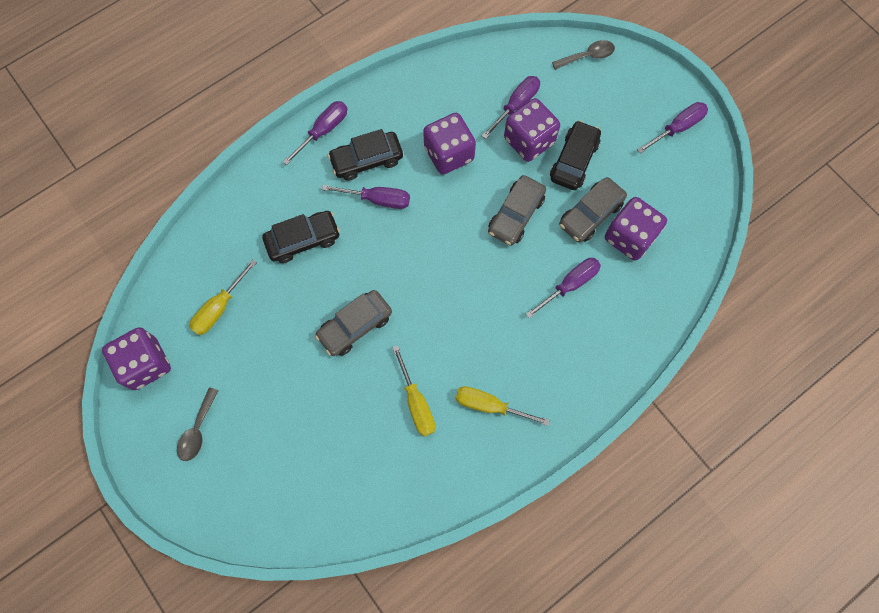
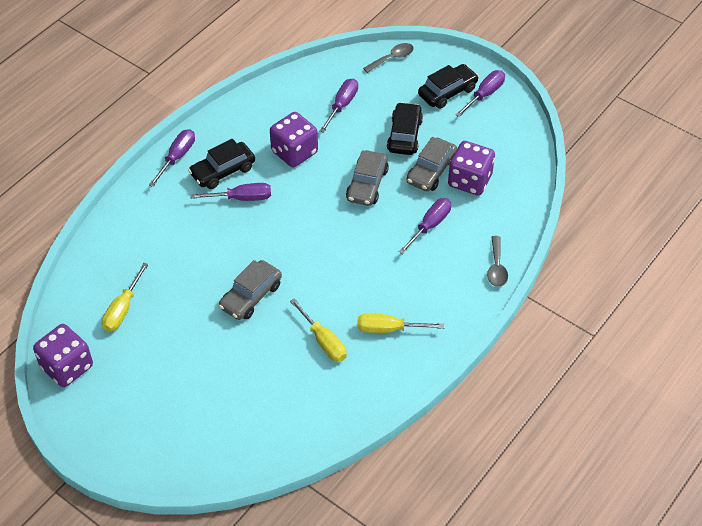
camera: 15 degrees left, 20 degrees down
grey spoon [177,387,219,461] -> grey spoon moved to [487,236,508,287]
black car [262,211,340,263] -> black car moved to [418,64,479,109]
purple dice [504,98,560,162] -> none

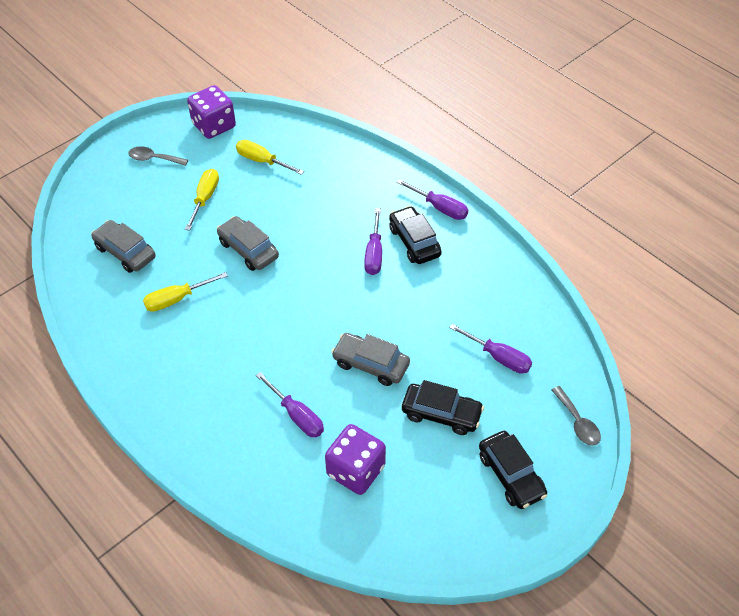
camera: 100 degrees right, 0 degrees up
purple dice [270,112,318,167] -> none
yellow screwdriver [357,313,444,333] -> yellow screwdriver moved to [185,169,219,230]
grey car [407,137,457,191] -> grey car moved to [91,220,156,273]
purple screwdriver [455,70,505,117] -> none
grey spoon [487,236,508,287] -> grey spoon moved to [128,146,188,166]

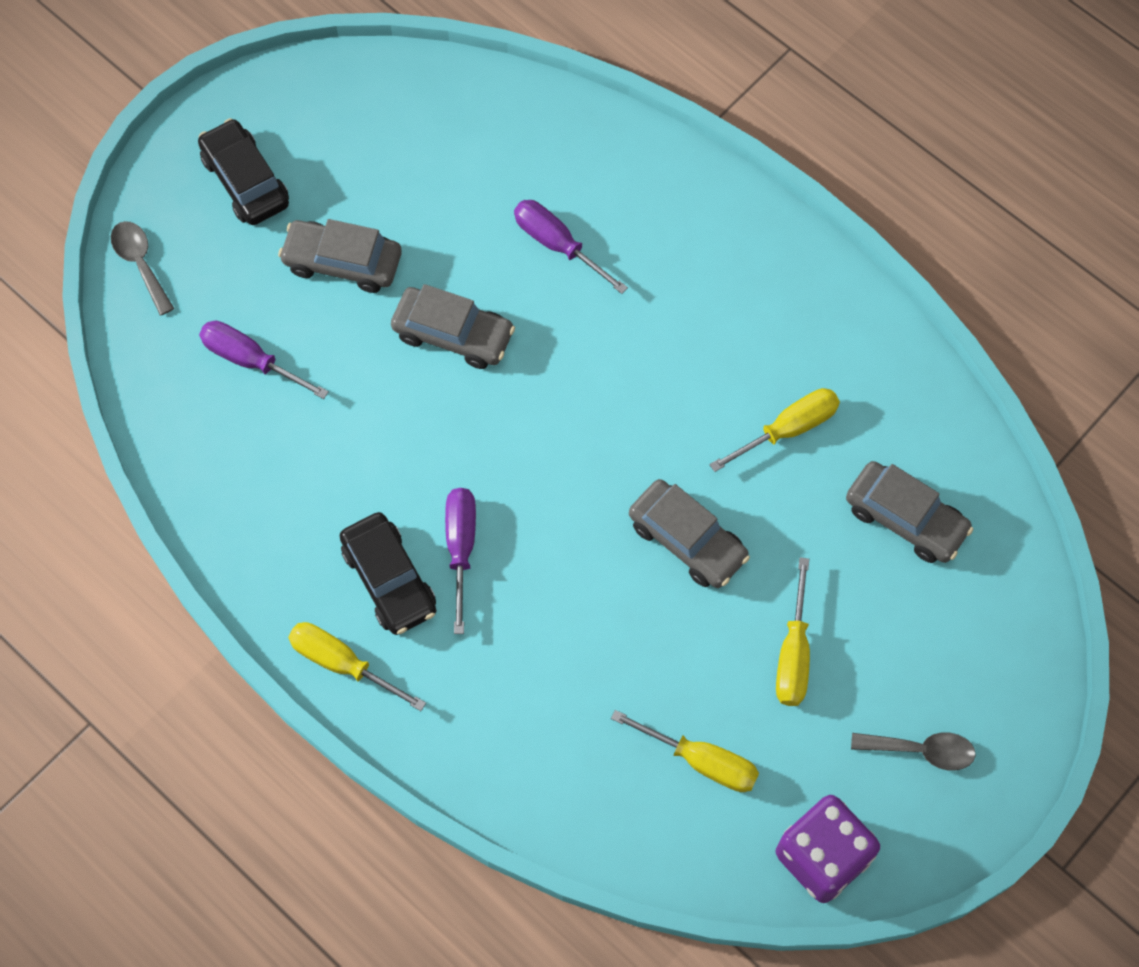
camera: 175 degrees right, 15 degrees up
purple dice [325,424,386,495] -> none
purple screwdriver [397,179,468,220] -> yellow screwdriver [288,622,426,711]
black car [402,380,484,435] -> grey car [278,219,402,293]

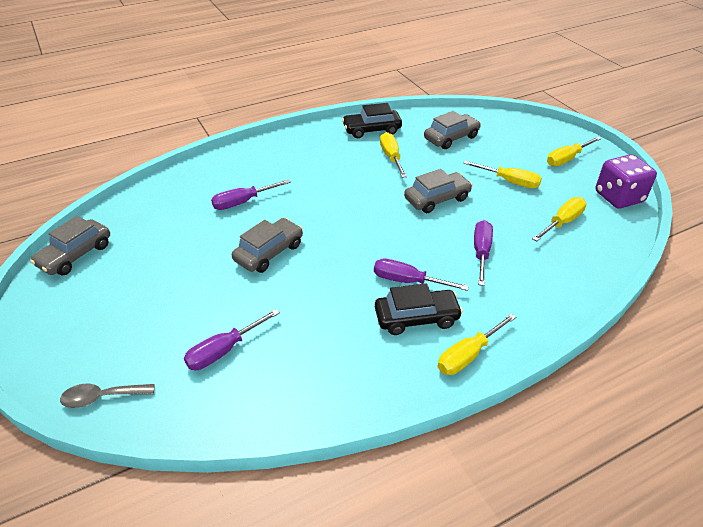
camera: 70 degrees left, 25 degrees down
black car [198,118,289,225] -> black car moved to [342,103,402,138]
grey car [278,219,402,293] -> grey car moved to [30,216,110,275]
grey spoon [851,732,976,771] -> yellow screwdriver [547,137,601,166]
none -> purple screwdriver [474,220,493,286]

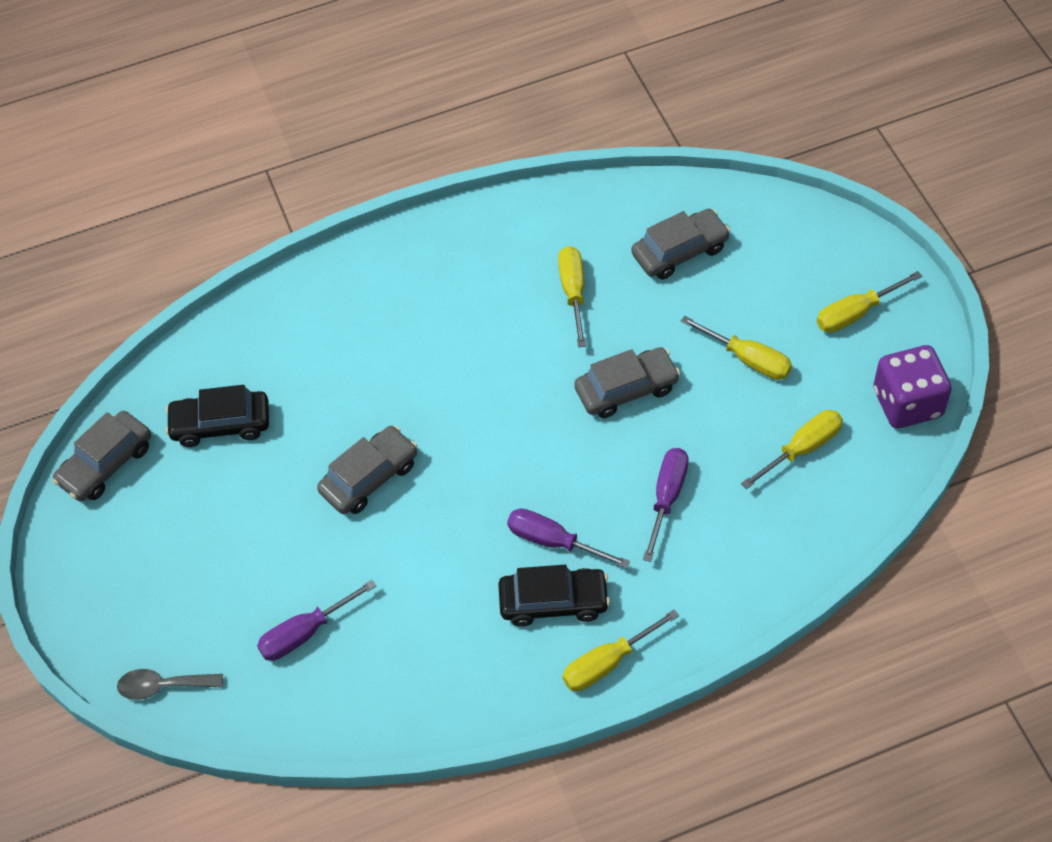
camera: 10 degrees right, 15 degrees up
purple screwdriver [211,180,290,210] -> none
black car [342,103,402,138] -> black car moved to [166,385,269,447]

